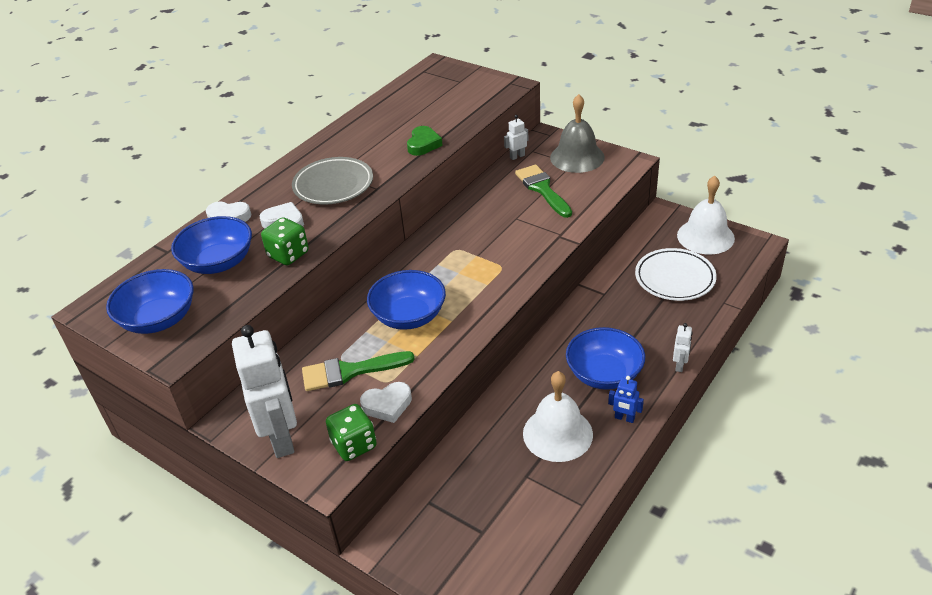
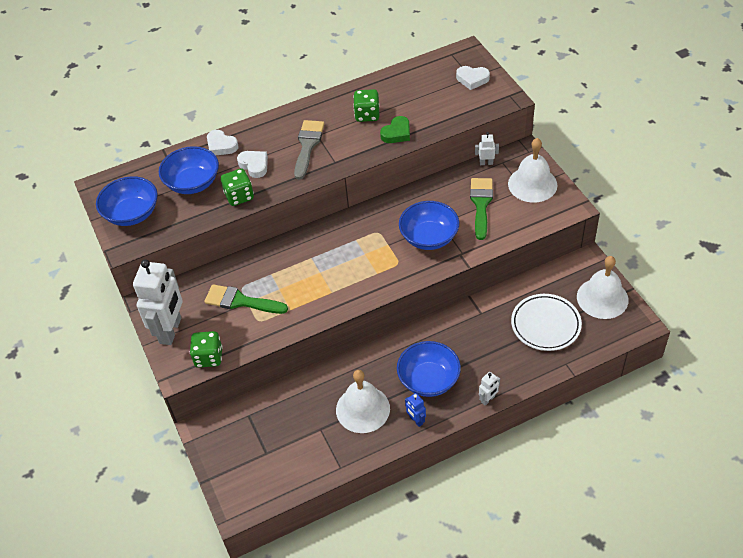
camera: 30 degrees right, 10 degrees up
grey plate [292,157,373,205] -> grey brush [294,120,324,179]
white heart [360,382,412,423] -> white heart moved to [456,66,490,90]
blue bowl [367,270,446,330] -> blue bowl moved to [399,201,459,250]
grey bell [550,94,605,173] -> white bell [508,138,558,203]
none -> green dice [353,89,379,122]

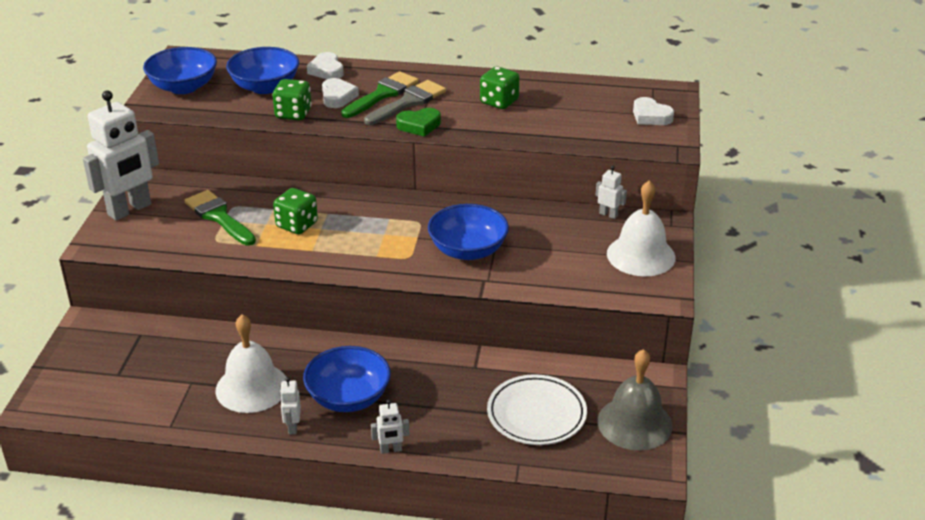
camera: 30 degrees right, 15 degrees down
green dice [190,331,223,368] -> green dice moved to [273,188,318,234]
green heart [380,116,410,143] -> green heart moved to [396,108,441,137]
blue robot [405,393,426,427] -> white robot [280,377,301,434]
green brush [470,178,493,240] -> green brush moved to [341,71,419,118]
white bell [577,256,628,319] -> grey bell [597,349,673,450]

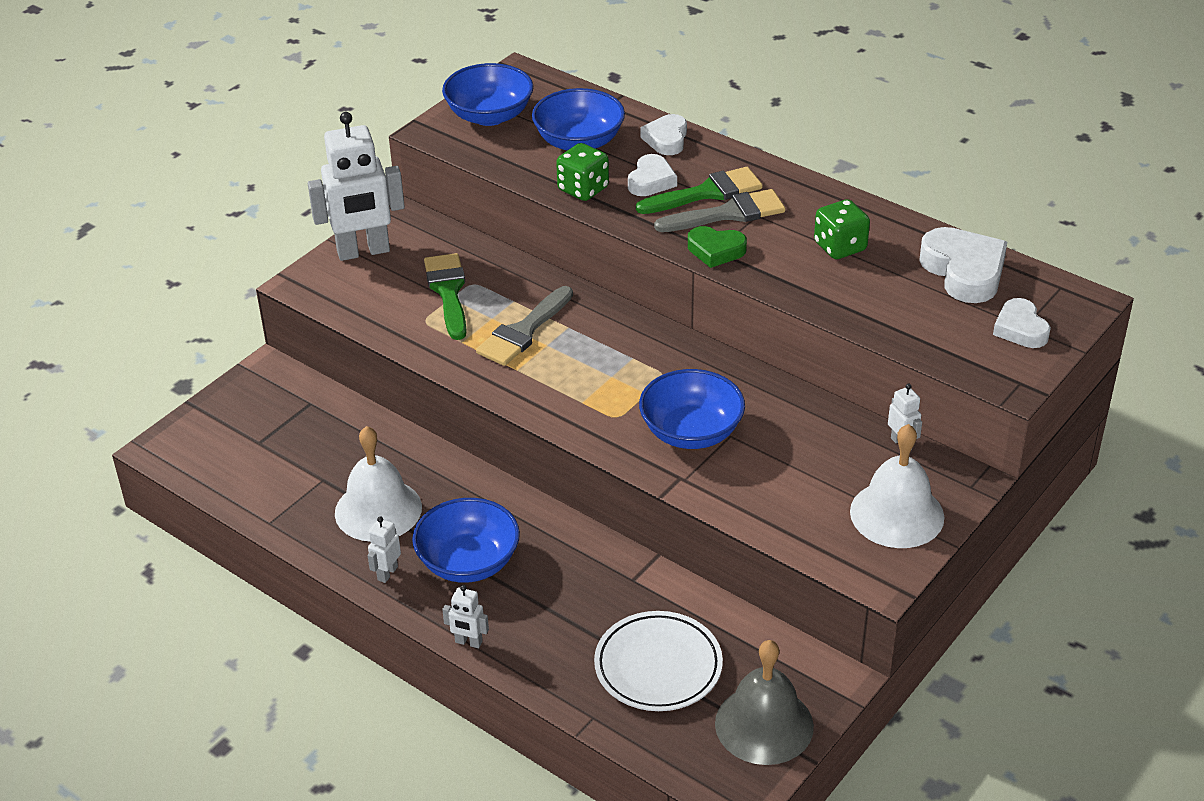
camera: 30 degrees right, 5 degrees up
green dice [273,188,318,234] -> grey brush [476,286,573,366]
none -> white heart [919,227,1007,303]

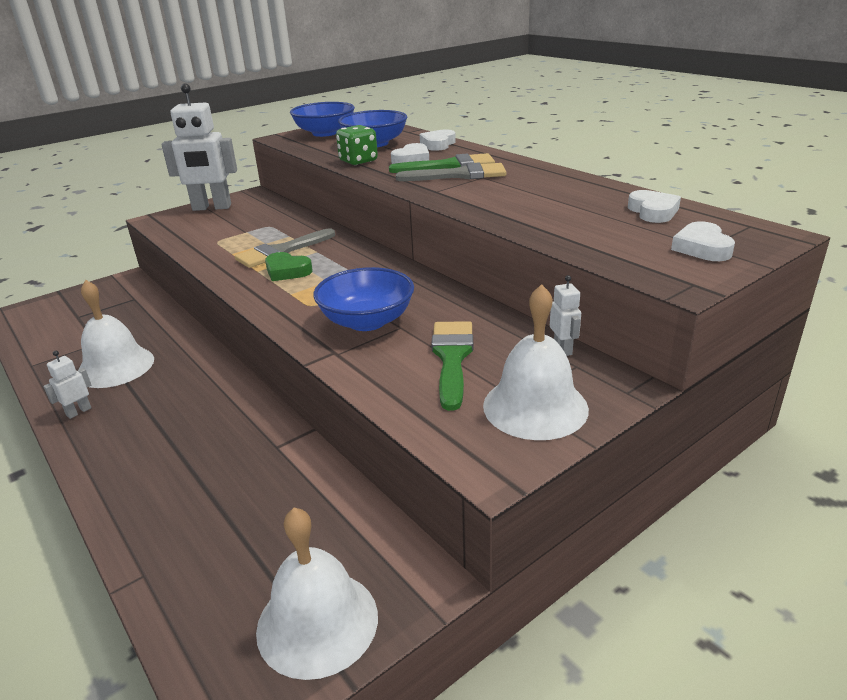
camera: 15 degrees right, 10 degrees down
blue bowl [412,498,520,583] -> none
green brush [424,253,467,340] -> green brush moved to [431,321,473,411]
white robot [442,585,489,648] -> none
white plate [594,611,723,711] -> none
green heart [688,226,747,268] -> green heart moved to [265,252,312,281]
grey bell [715,640,814,765] -> white bell [256,508,378,680]
green dice [814,199,870,259] -> none
white heart [919,227,1007,303] -> white heart [628,190,681,223], size x0.61

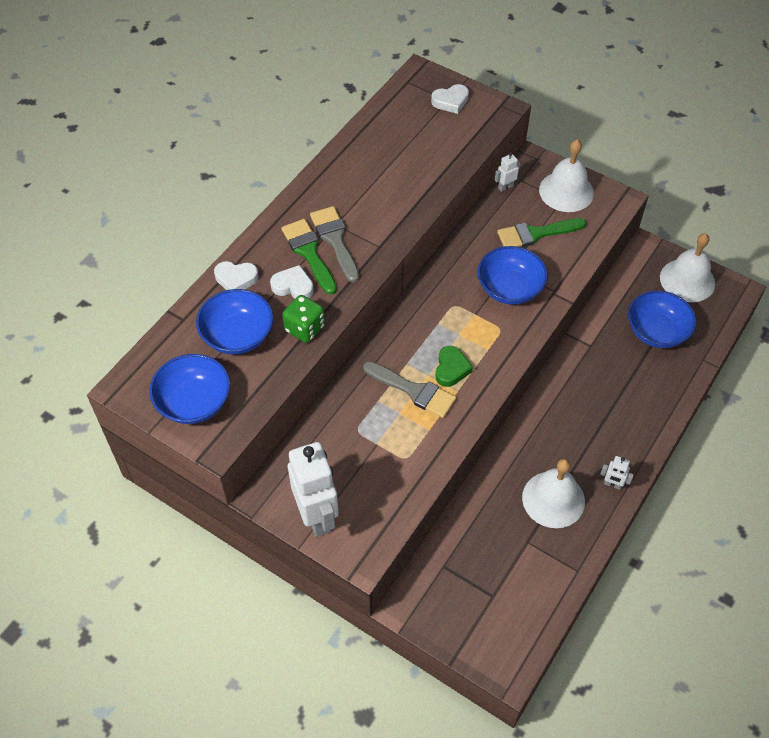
camera: 110 degrees left, 25 degrees up
white heart [628,190,681,223] -> none
none -> blue bowl [628,291,696,348]

